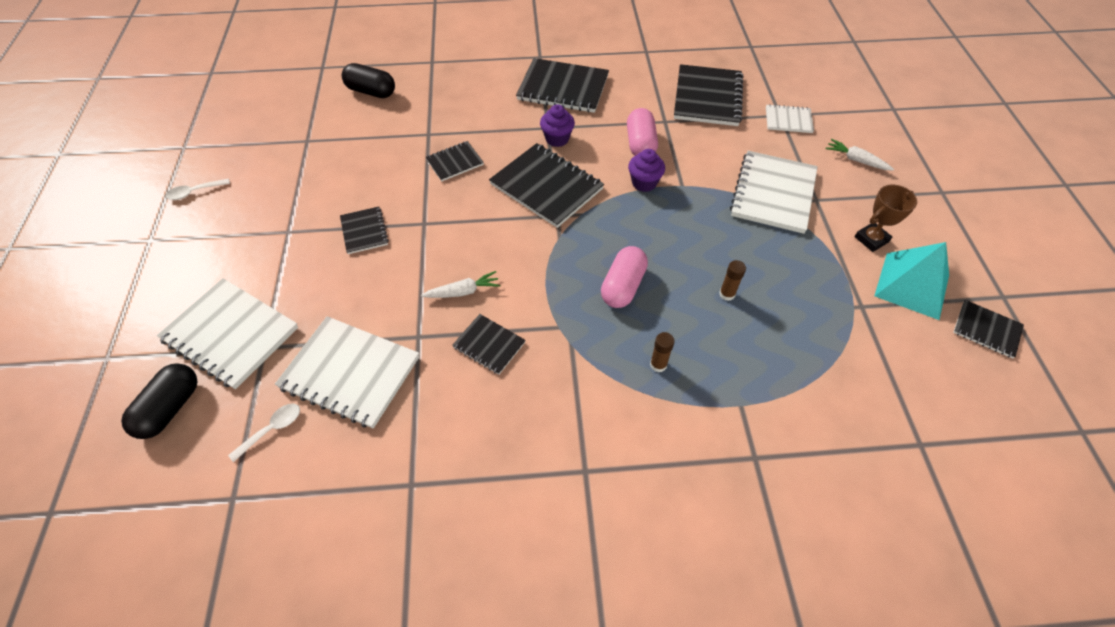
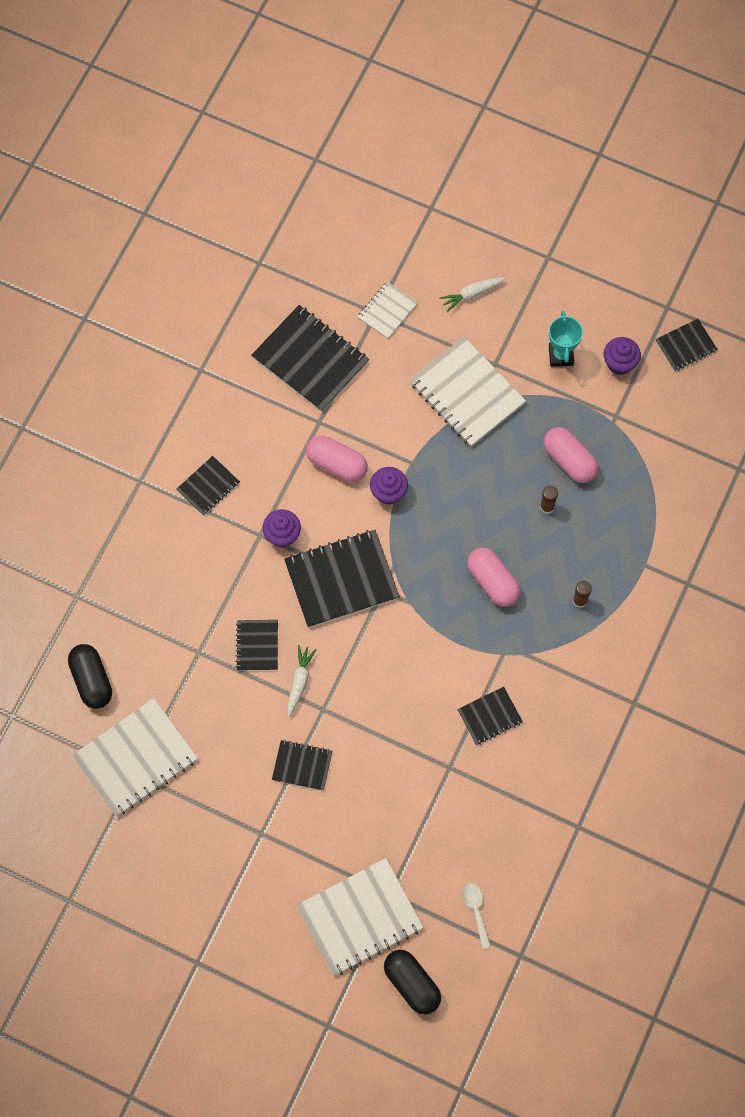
camera: 60 degrees left, 15 degrees up
white spoon [165,179,230,200] -> none
white notebook [275,316,419,429] -> white notebook moved to [72,698,198,817]
black capsule [342,63,395,98] -> black capsule turned 75 degrees counterclockwise [68,644,112,709]
white carrot [421,271,500,298] -> white carrot moved to [287,645,317,717]
black notebook [516,58,609,113] -> black notebook [176,456,240,516], size x0.53
brown trophy [855,185,917,252] -> turquoise trophy [549,311,583,367]
turquoise pyramid [874,242,949,320] -> purple cupcake [604,337,641,375]
none -> pink capsule [544,427,598,483]

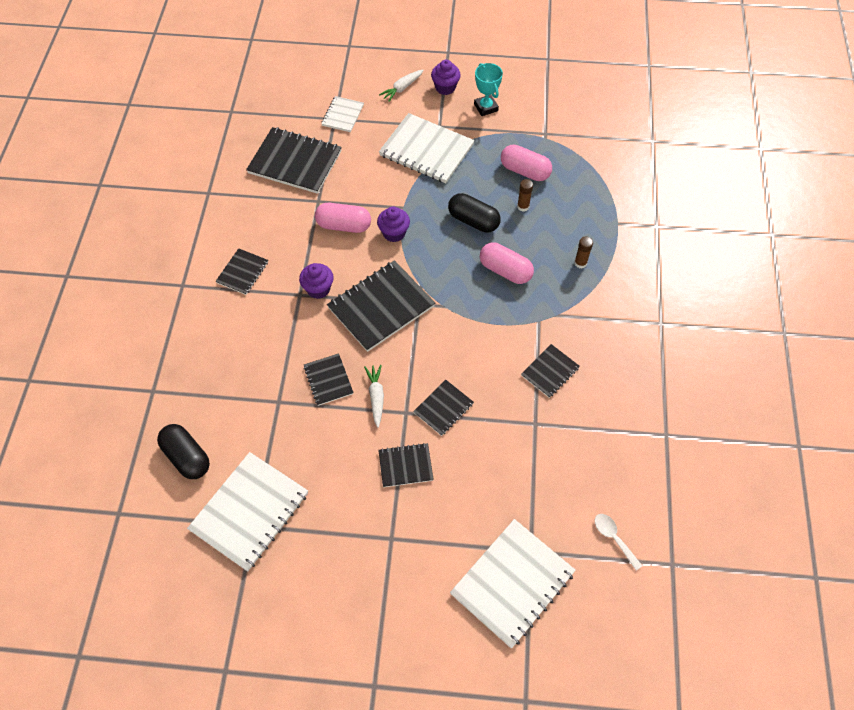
camera: 20 degrees left, 10 degrees down
black capsule [384,950,441,1015] -> black capsule moved to [448,193,501,233]
purple cupcake [604,337,641,375] -> purple cupcake moved to [431,60,461,95]
black notebook [655,319,718,371] -> black notebook moved to [413,380,474,436]

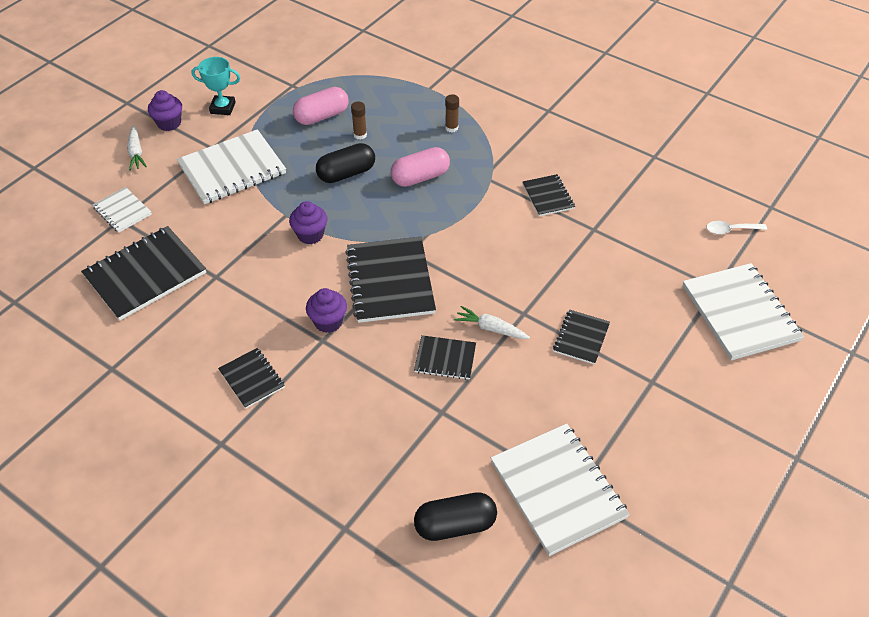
camera: 60 degrees left, 10 degrees down
pink capsule [315,203,371,233] -> none
black notebook [413,380,474,436] -> none

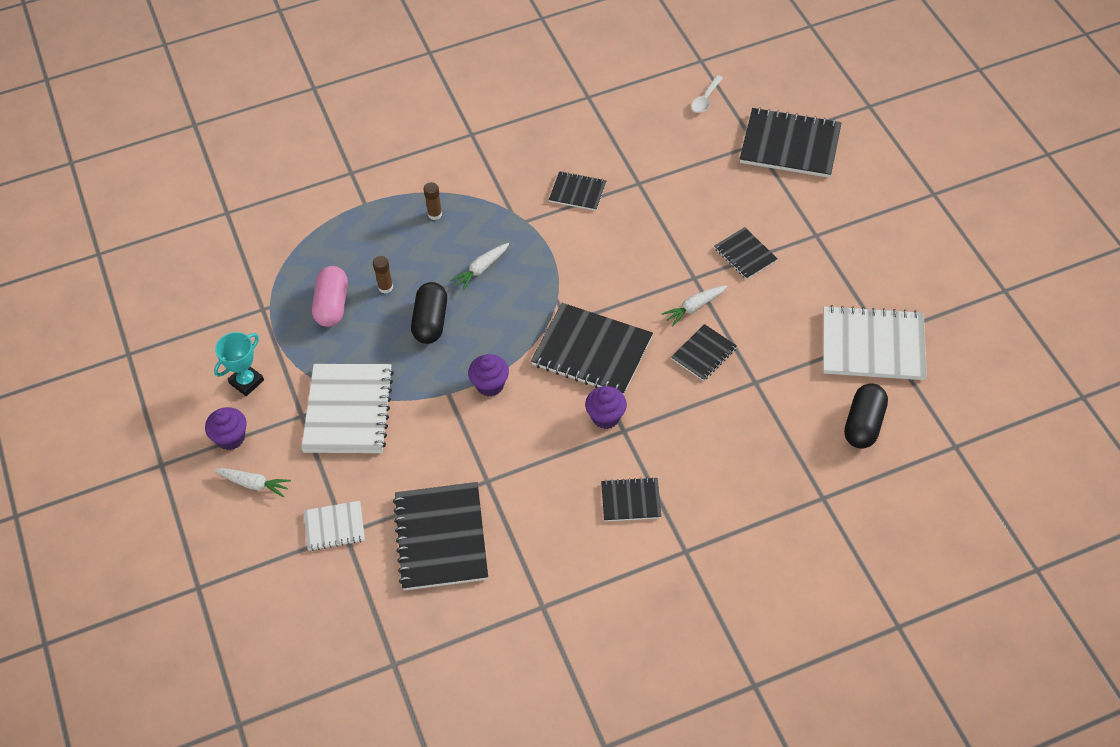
camera: 55 degrees left, 5 degrees up
pink capsule [391,147,450,187] -> white carrot [450,243,509,291]
white notebook [683,263,804,360] -> black notebook [740,107,842,178]

